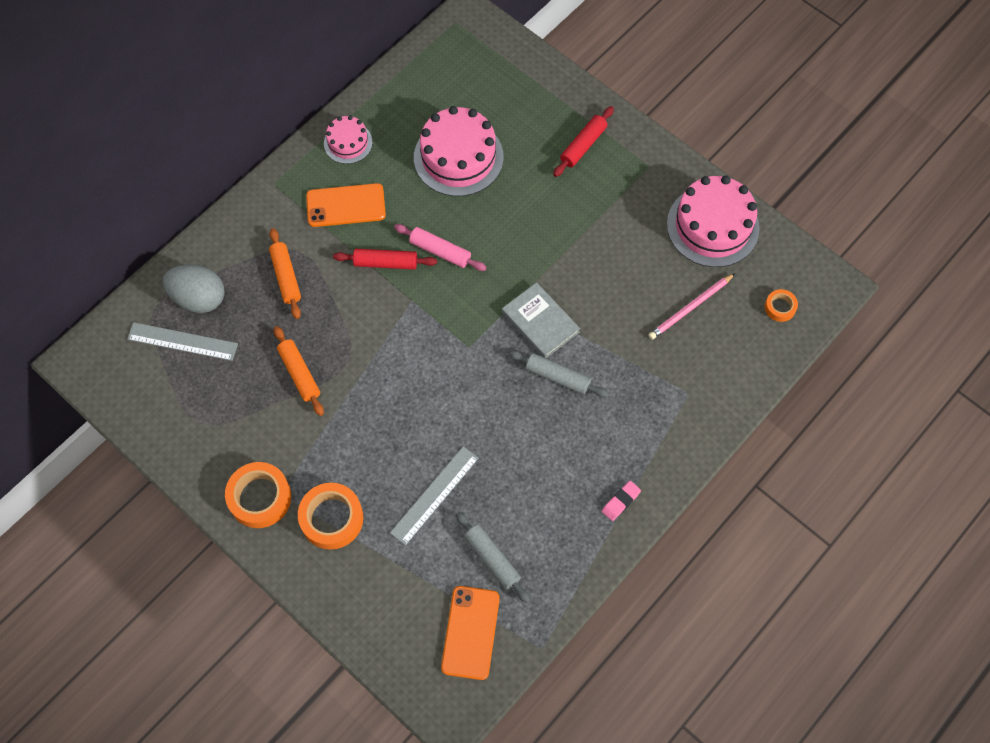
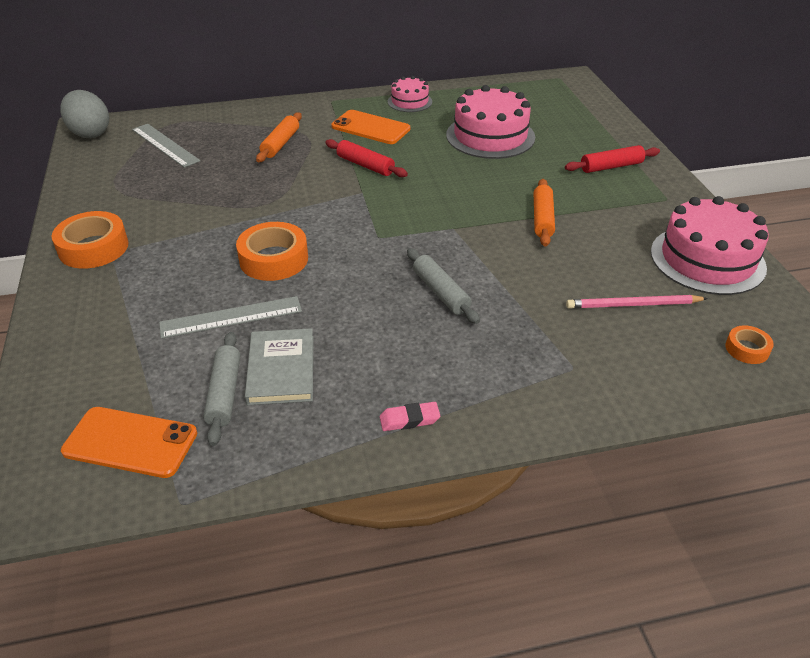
camera: 35 degrees right, 25 degrees down
grey egg [163,264,224,313] -> grey egg moved to [60,90,109,138]
orange rolling pin [274,326,324,416] -> orange rolling pin moved to [534,179,555,247]
orange tape [298,483,363,550] -> orange tape moved to [236,222,308,281]
pink rolling pin [394,224,487,271] -> none
orange phone [441,586,500,680] -> orange phone turned 60 degrees clockwise [61,407,197,478]
grey book [502,282,580,358] -> grey book moved to [245,328,313,405]

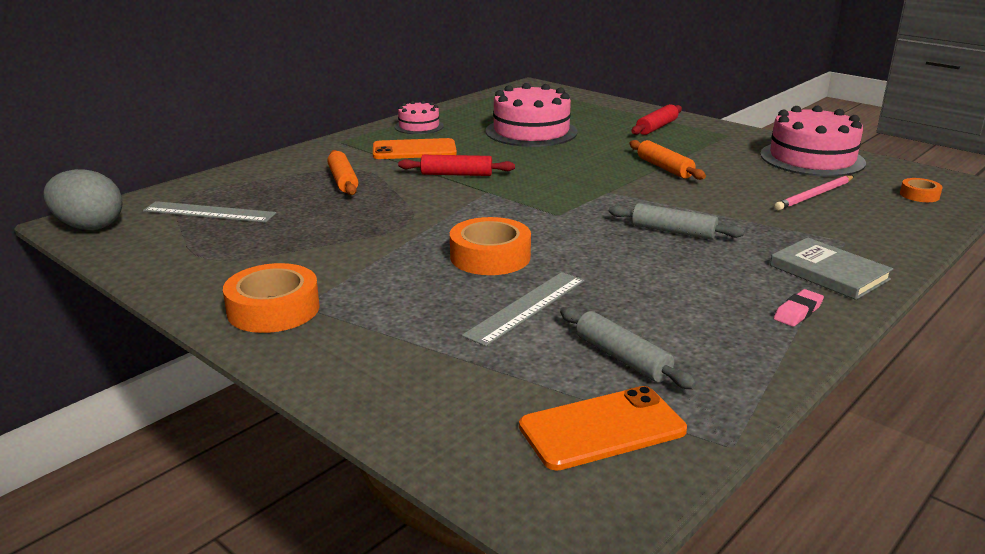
camera: 35 degrees left, 15 degrees down
grey book [245,328,313,405] -> grey book moved to [770,238,893,300]

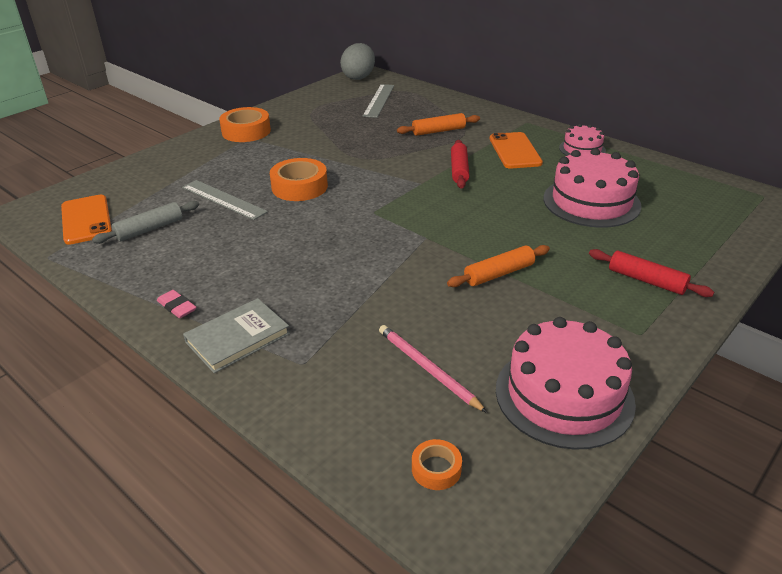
camera: 90 degrees right, 10 degrees up
grey rolling pin [609,203,744,240] -> none

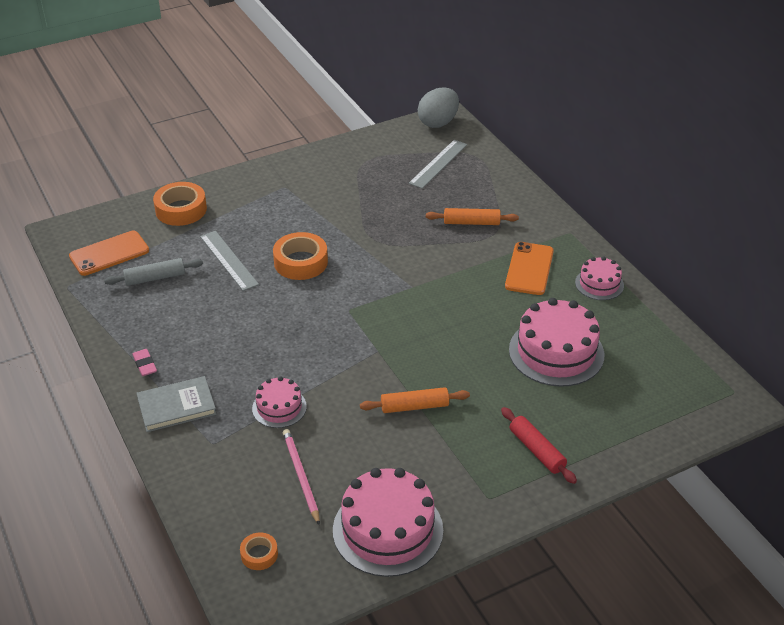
camera: 20 degrees right, 5 degrees up
orange phone [61,195,112,245] -> orange phone turned 60 degrees clockwise [69,231,149,276]
orange tape [219,107,271,142] -> orange tape moved to [153,182,207,226]
red rolling pin [451,140,469,189] -> none
none -> pink cake [252,376,307,428]

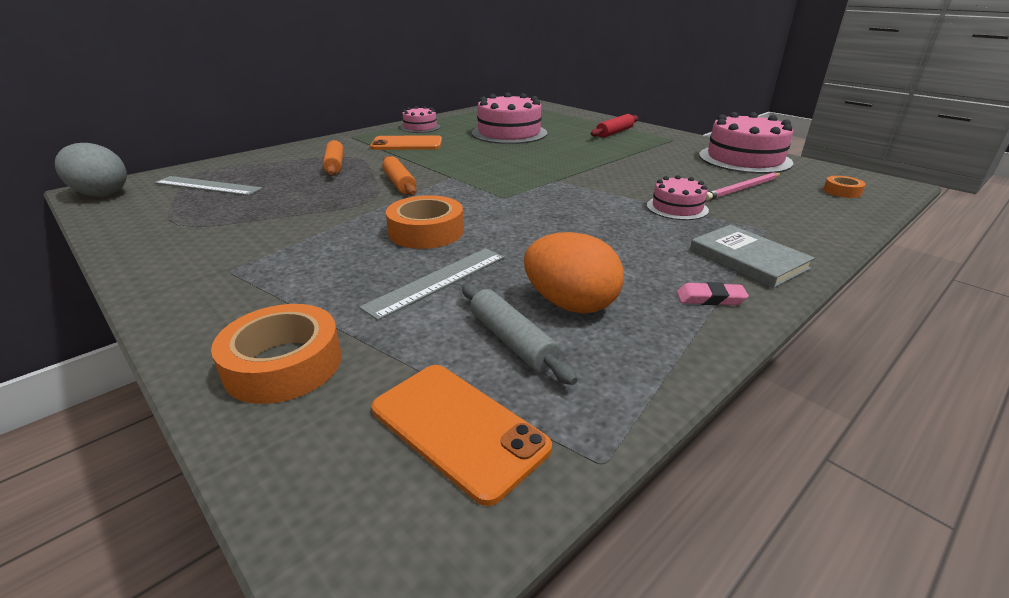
camera: 105 degrees left, 10 degrees down
pink eraser [132,349,157,376] -> pink eraser turned 45 degrees clockwise [677,282,749,305]
orange rolling pin [360,387,470,413] -> orange rolling pin moved to [382,156,417,196]
none -> orange egg [524,232,624,314]

